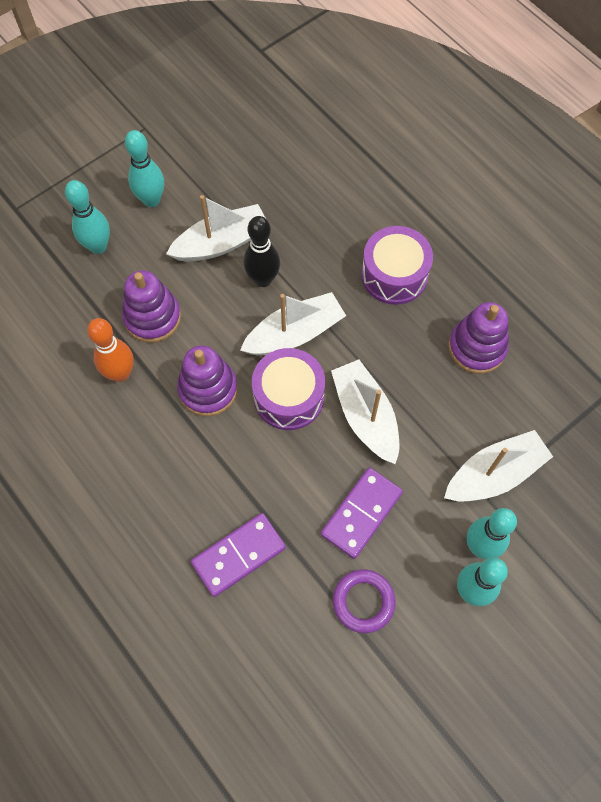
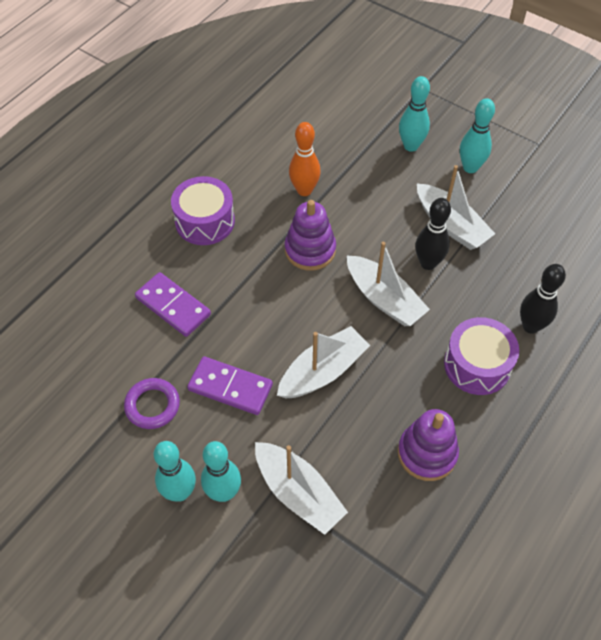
camera: 75 degrees right, 10 degrees down
purple stacking toy [122,270,181,343] -> none
purple drum [252,348,325,430] -> purple drum moved to [171,176,235,245]
none -> black bowling pin [520,264,566,334]

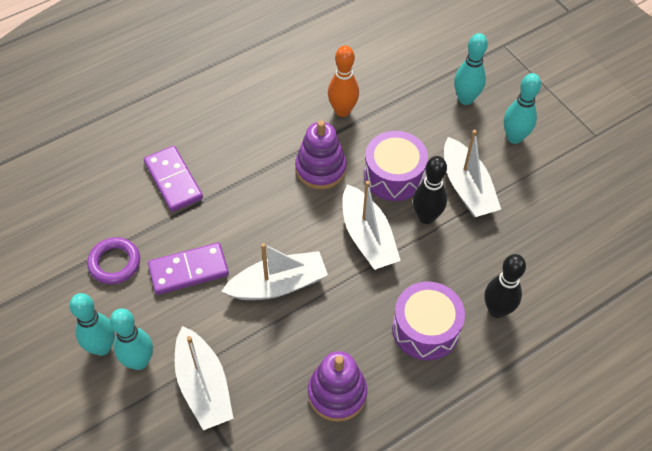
camera: 20 degrees right, 0 degrees up
purple drum [171,176,235,245] -> purple drum moved to [364,131,428,201]
purple domino [187,356,273,415] -> purple domino turned 60 degrees counterclockwise [148,243,229,295]

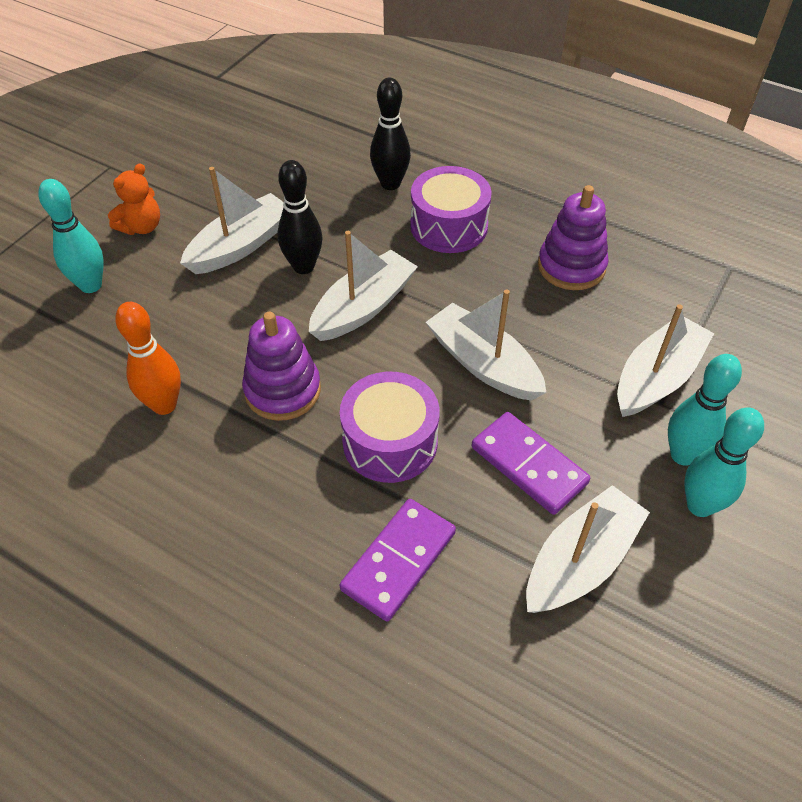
camera: 115 degrees left, 5 degrees down
purple ring [87,237,140,284] -> white boat [526,485,650,613]
purple drum [364,131,428,201] -> purple drum moved to [340,372,440,483]
turquoise bowling pin [504,73,541,144] -> orange teddy bear [108,163,160,235]

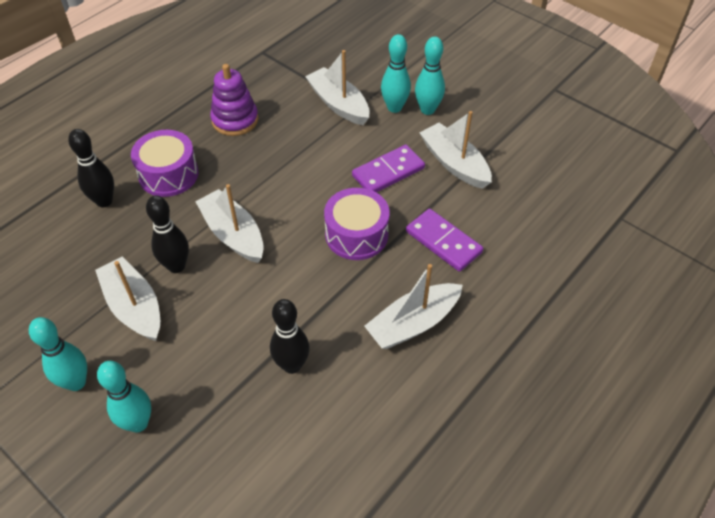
camera: 80 degrees left, 0 degrees up
orange teddy bear [108,163,160,235] -> turquoise bowling pin [29,317,87,391]
orange bowling pin [115,302,181,415] -> black bowling pin [270,299,310,374]
purple stacking toy [242,312,321,421] -> none
white boat [426,290,547,401] -> white boat moved to [364,264,463,349]

